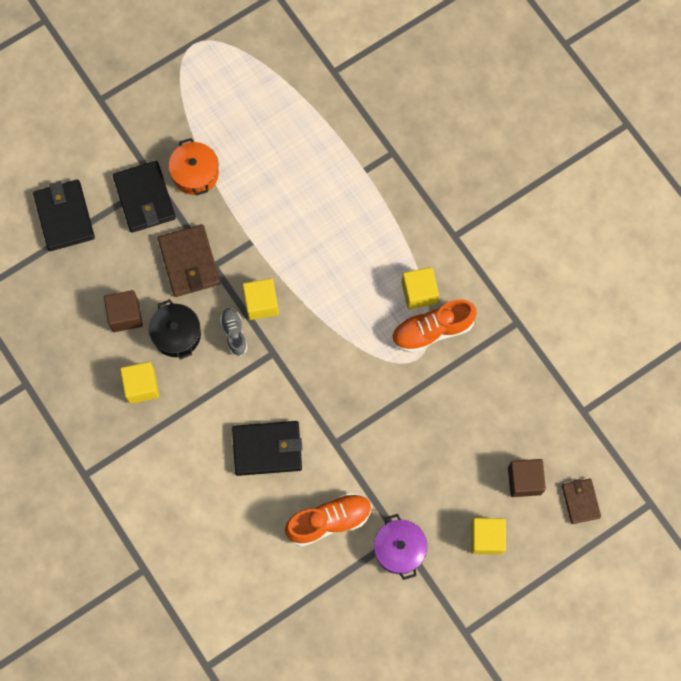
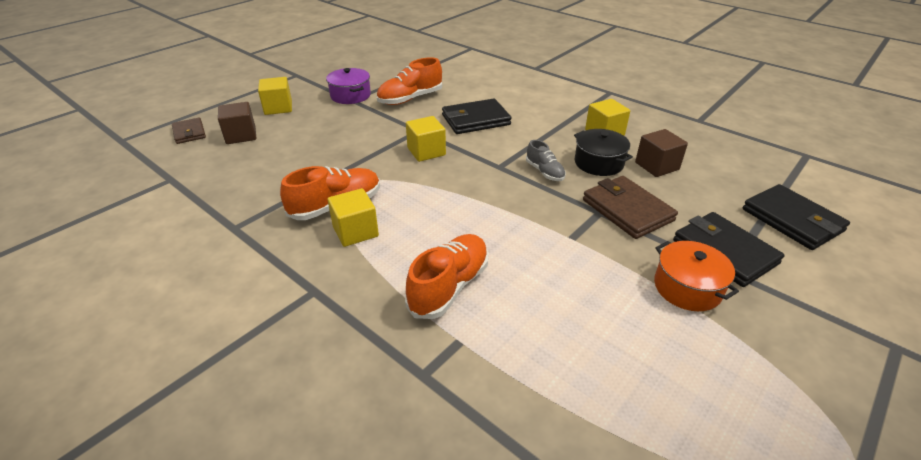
camera: 165 degrees right, 35 degrees down
yellow cube [243,278,279,320] -> yellow cube moved to [406,116,446,162]
none -> orange shoe [405,234,488,319]

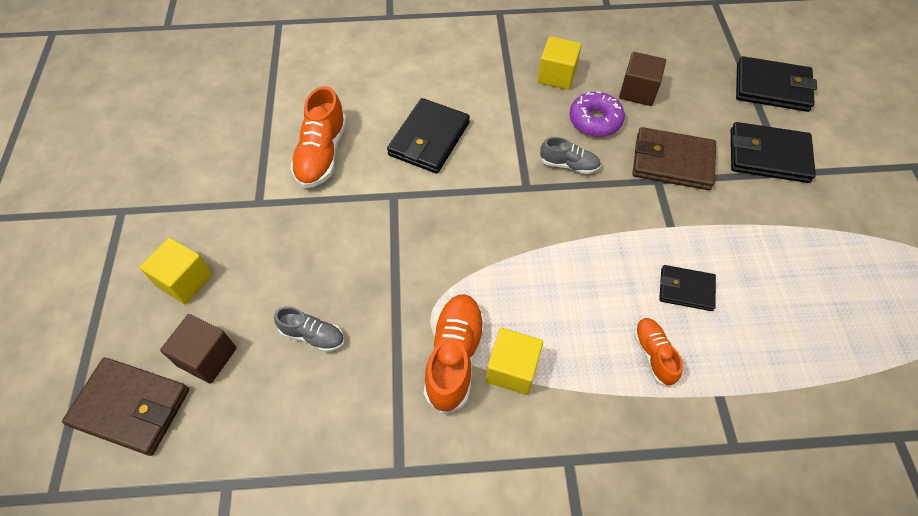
camera: 45 degrees left, 20 degrees up
brown wallet [172,117,206,144] -> brown wallet [62,358,189,456], size x1.65
purple pot [326,68,371,104] -> none
orange shoe [405,234,488,319] -> orange shoe [634,318,683,387], size x0.59
yellow cube [406,116,446,162] -> none
black pot [574,129,633,176] -> purple donut [569,91,625,137]
orange pot [654,241,739,311] -> none
none -> grey shoe [274,307,344,352]
none -> black wallet [659,265,716,311]

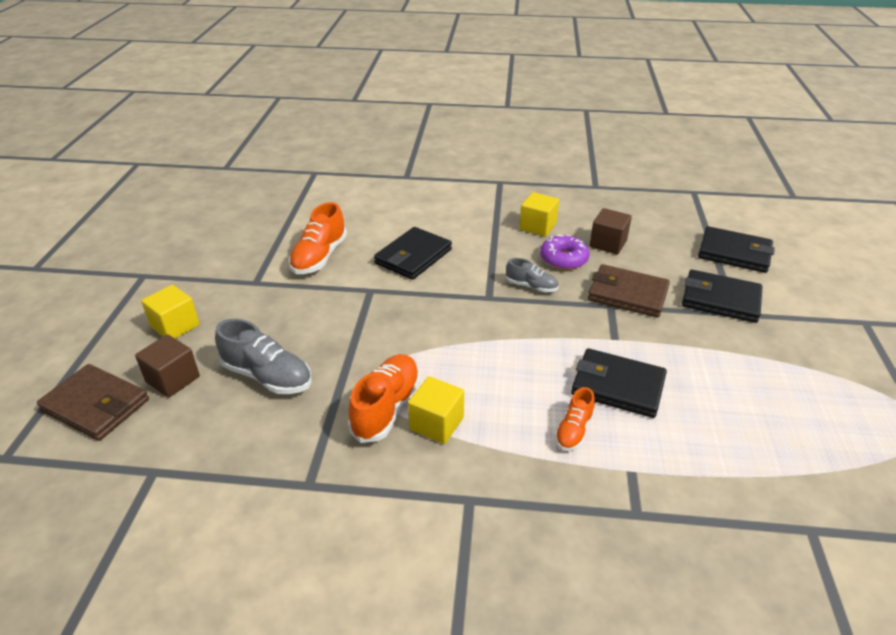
camera: 10 degrees right, 20 degrees down
grey shoe [274,307,344,352] -> grey shoe [215,319,311,394], size x1.70
orange shoe [634,318,683,387] -> orange shoe turned 150 degrees counterclockwise [555,387,595,451]
black wallet [659,265,716,311] -> black wallet [571,348,667,418], size x1.65

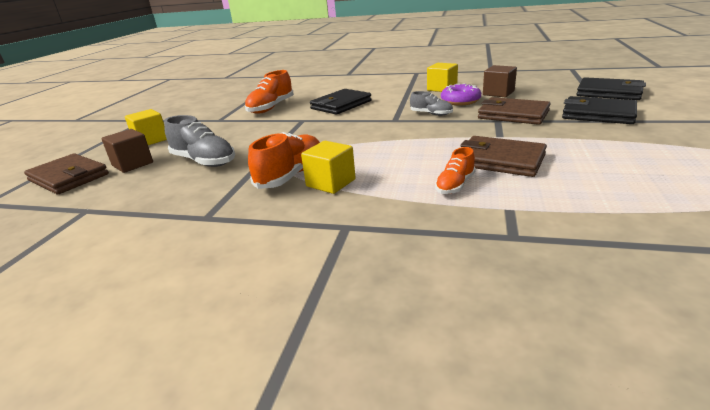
camera: 10 degrees right, 10 degrees down
black wallet [571,348,667,418] -> brown wallet [460,136,547,177]

